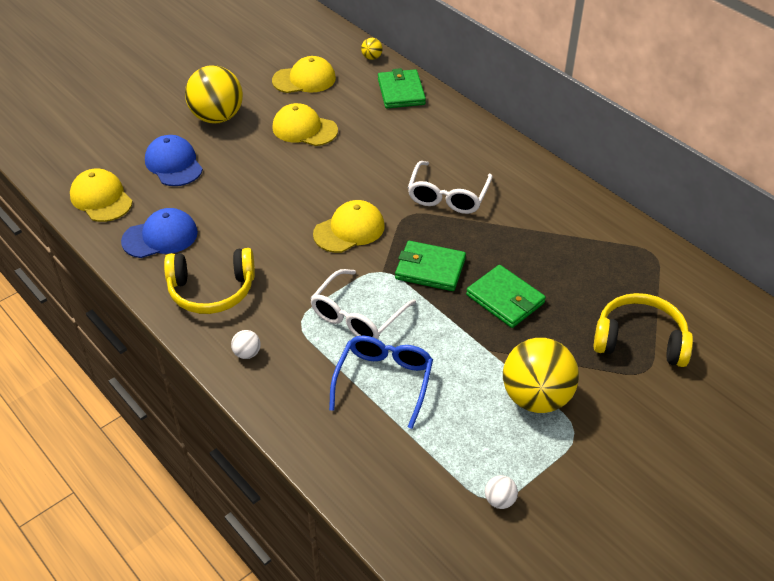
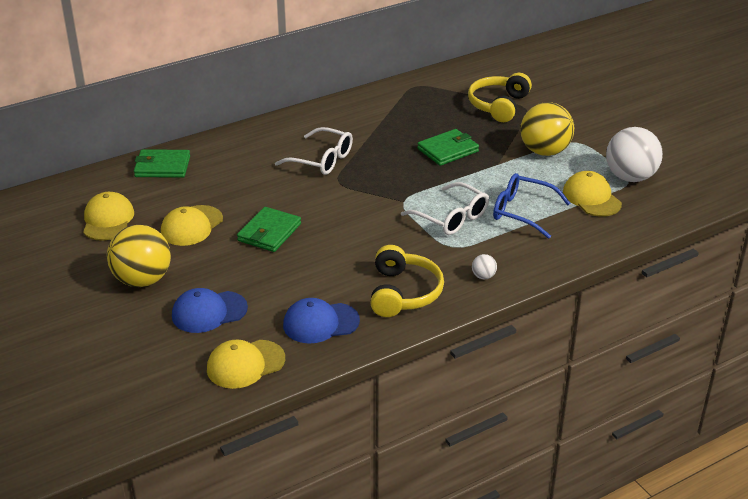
camera: 80 degrees left, 10 degrees down
blue cap [121,208,198,258] -> blue cap turned 90 degrees counterclockwise [283,298,360,344]
yellow cap [313,200,385,253] -> yellow cap moved to [563,171,622,217]
yellow ball [361,38,383,60] -> none
green wallet [395,241,466,291] -> green wallet moved to [237,207,301,252]
white ball [485,475,518,509] -> white ball [606,127,663,182], size x2.45

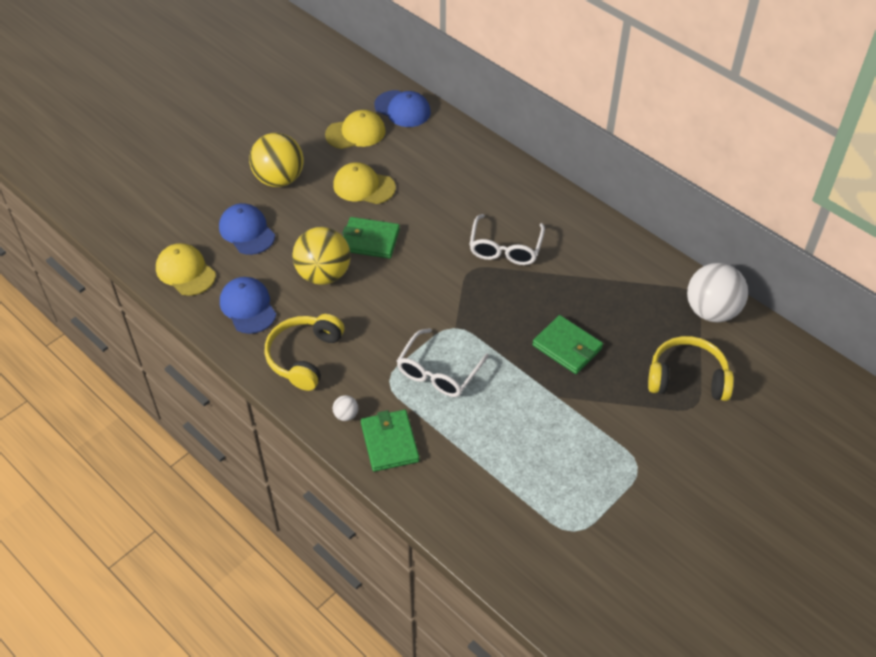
camera: 75 degrees right, 15 degrees up
green wallet [134,149,190,178] -> green wallet moved to [361,410,419,472]
yellow headphones [370,245,444,317] -> yellow headphones turned 120 degrees clockwise [264,314,344,391]
blue glasses [493,173,570,239] -> none
yellow ball [520,102,574,156] -> yellow ball moved to [292,227,351,285]
yellow cap [563,171,622,217] -> none
white ball [606,127,663,182] -> white ball moved to [687,263,748,322]
none -> blue cap [374,90,431,127]

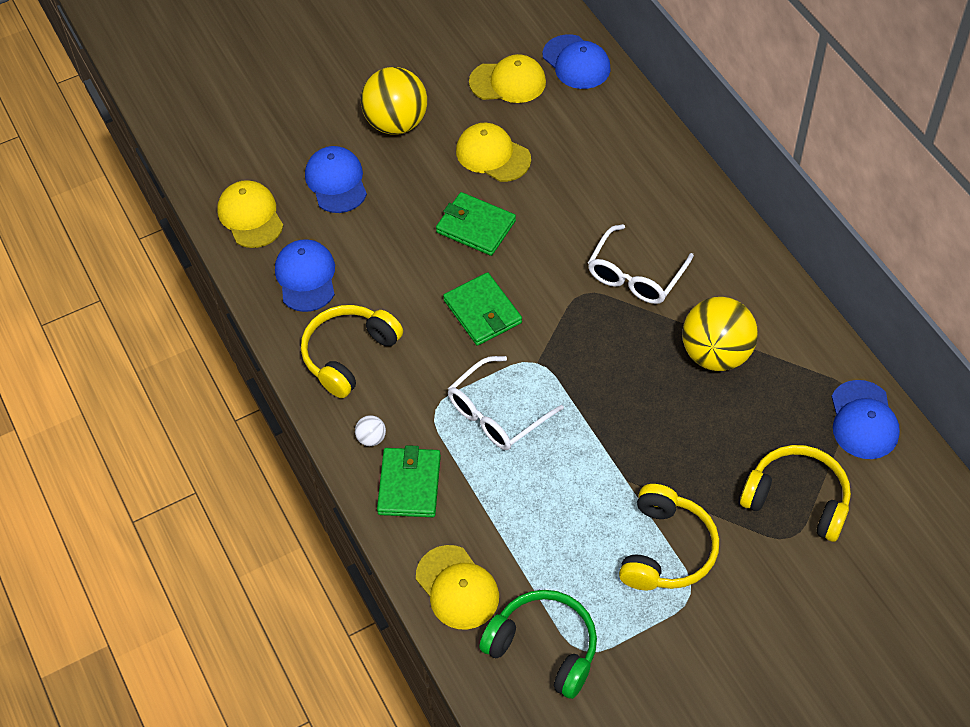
camera: 20 degrees right, 5 degrees up
yellow ball [292,227,351,285] -> yellow ball moved to [682,297,758,371]
green wallet [532,315,603,374] -> green wallet moved to [443,272,522,346]
white ball [687,263,748,322] -> blue cap [831,380,900,459]
none -> yellow cap [416,545,499,630]
none -> green headphones [479,590,597,699]
none -> yellow headphones [619,484,719,590]

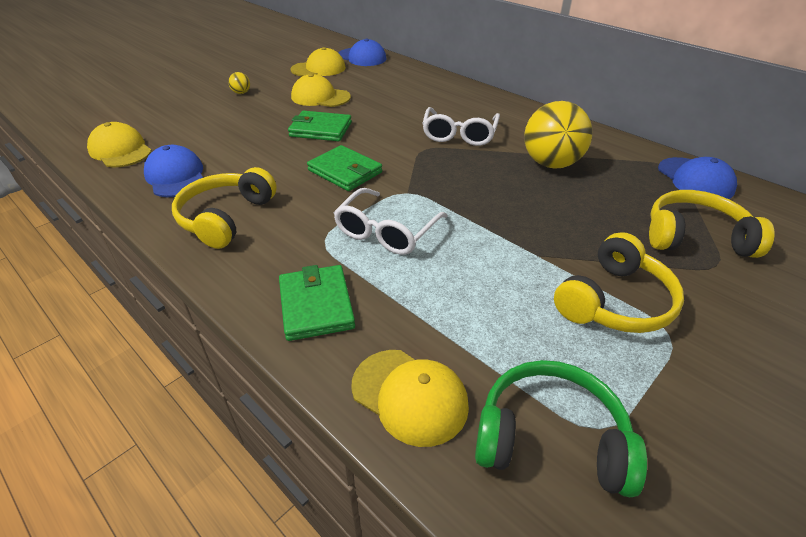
camera: 20 degrees left, 15 degrees down
blue cap [305,146,367,213] -> none
white ball [355,415,386,446] -> none
yellow ball [361,67,427,134] -> yellow ball [228,72,250,94], size x0.41
yellow headphones [619,484,719,590] -> yellow headphones turned 45 degrees clockwise [554,232,684,333]

